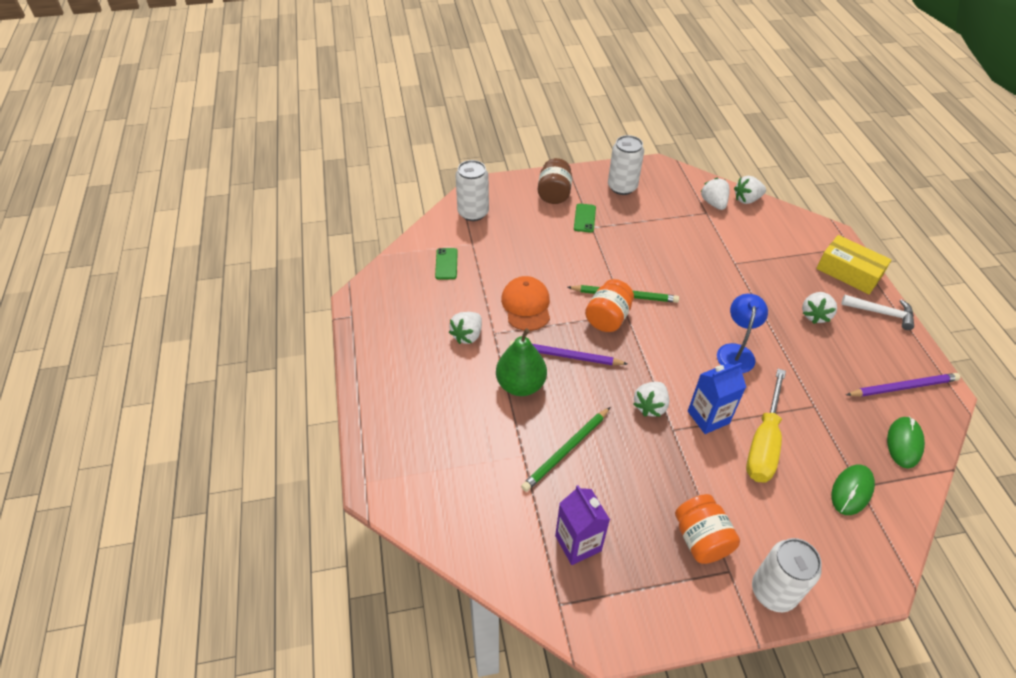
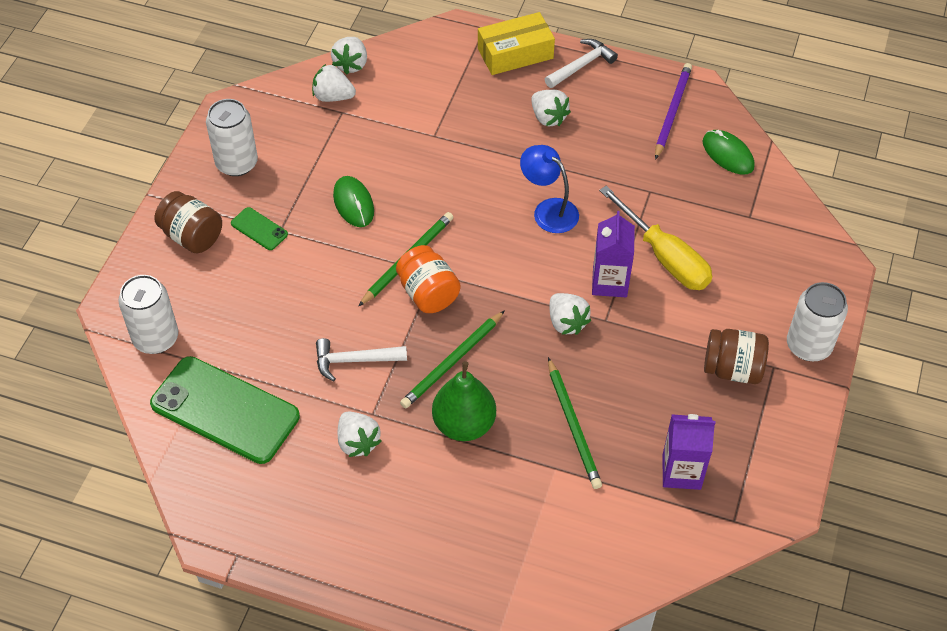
camera: 60 degrees left, 5 degrees up
green phone [435,248,458,279] -> green phone [150,356,300,464], size x2.31
orange cap [501,276,550,331] -> white hammer [316,338,407,381]
purple pencil [509,341,627,365] -> green pencil [400,310,505,408]
orange jar [675,494,740,564] -> brown jar [704,329,769,384]
blue carton [688,363,746,434] -> purple carton [592,211,635,297]
green mouse [831,465,875,515] -> green mouse moved to [333,176,374,227]

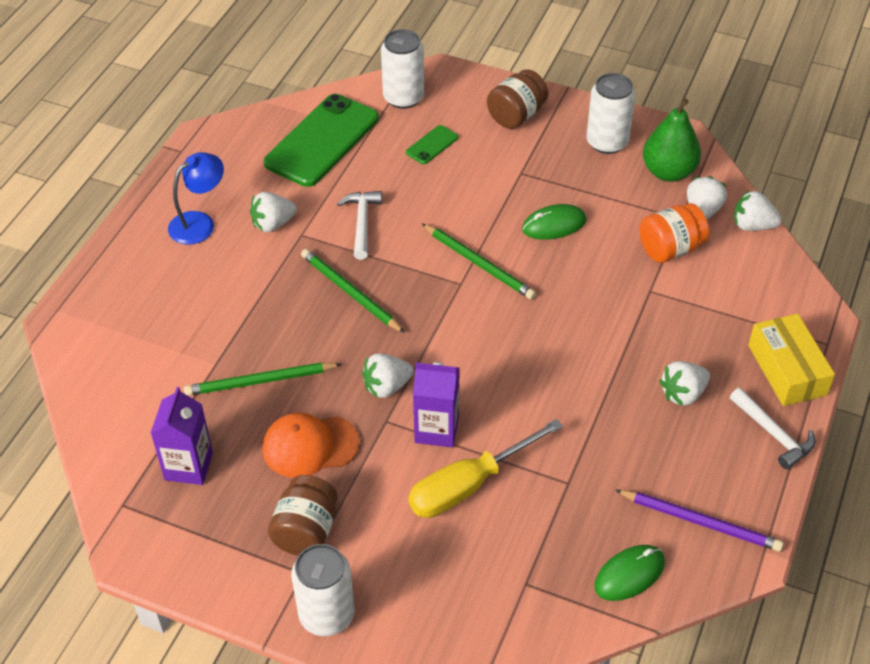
camera: 95 degrees right, 5 degrees down
green phone [231,207,288,250] -> green phone moved to [406,125,458,164]
orange jar [396,245,461,313] -> orange jar moved to [639,203,709,263]
green pear [432,361,496,441] -> green pear moved to [643,99,701,182]
blue lamp [520,145,579,233] -> blue lamp moved to [168,152,224,245]
none -> orange cap [263,413,359,478]

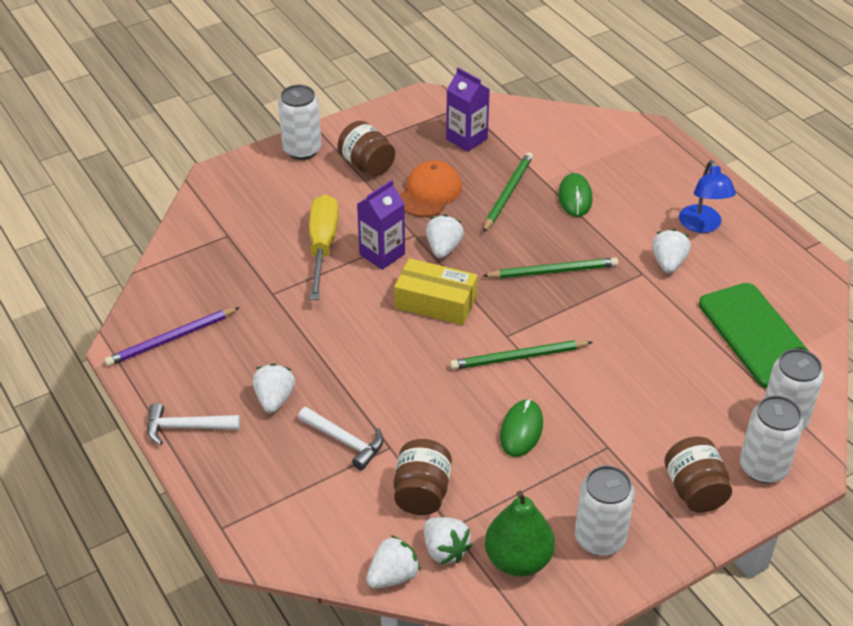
camera: 125 degrees right, 5 degrees down
white hammer [337,191,382,260] -> white hammer moved to [298,407,383,470]
green phone [406,125,458,164] -> none
green mouse [594,545,665,601] -> green mouse moved to [558,173,592,217]
orange jar [639,203,709,263] -> brown jar [394,439,452,515]
yellow box [748,314,835,406] -> yellow box moved to [394,258,478,325]
none -> white can [740,395,804,483]

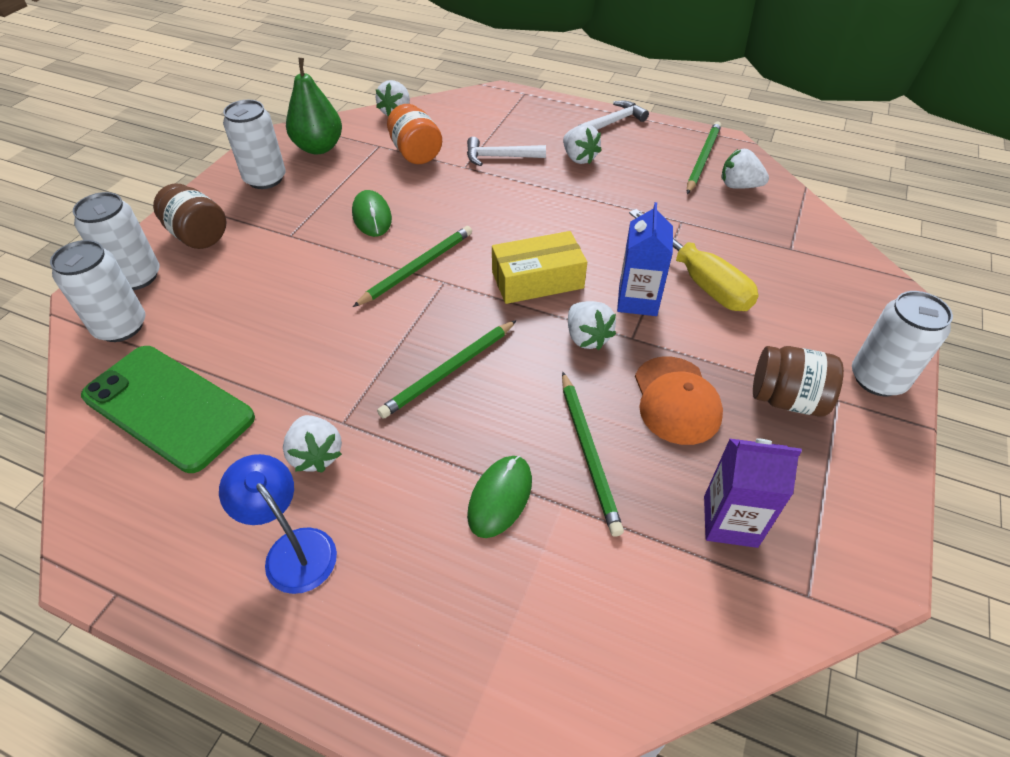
camera: 145 degrees right, 5 degrees up
purple pencil [104,307,240,366] -> green pencil [687,122,721,194]
purple carton [357,180,405,270] -> blue carton [617,202,673,316]
brown jar [394,439,452,515] -> orange jar [387,104,442,164]
white strawberry [424,517,472,565] -> white strawberry moved to [721,149,769,189]
green mouse [558,173,592,217] -> green mouse turned 60 degrees clockwise [467,456,532,538]

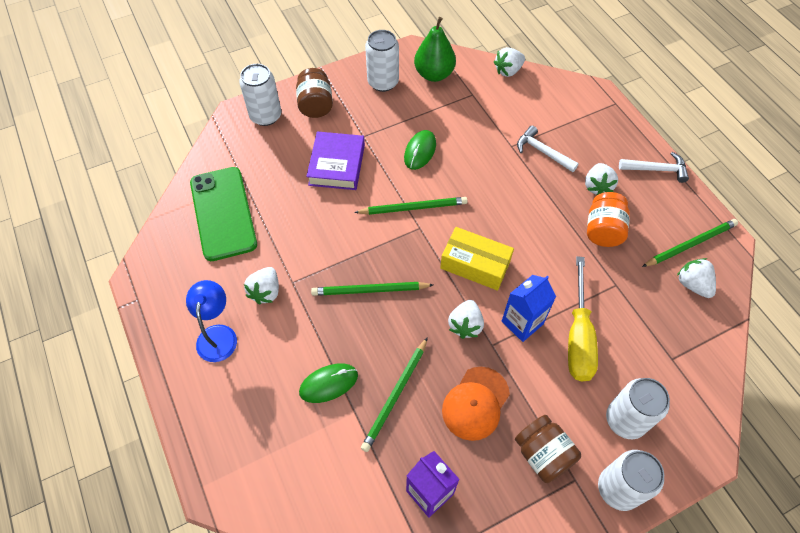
camera: 40 degrees right, 10 degrees up
white can [50,240,145,342] -> white can moved to [606,378,670,439]
orange jar [387,104,442,164] -> orange jar moved to [587,192,630,247]
none -> purple book [306,131,365,190]

